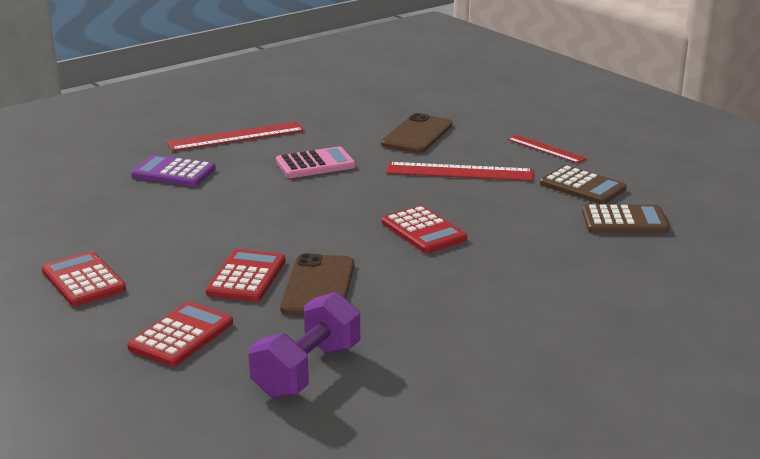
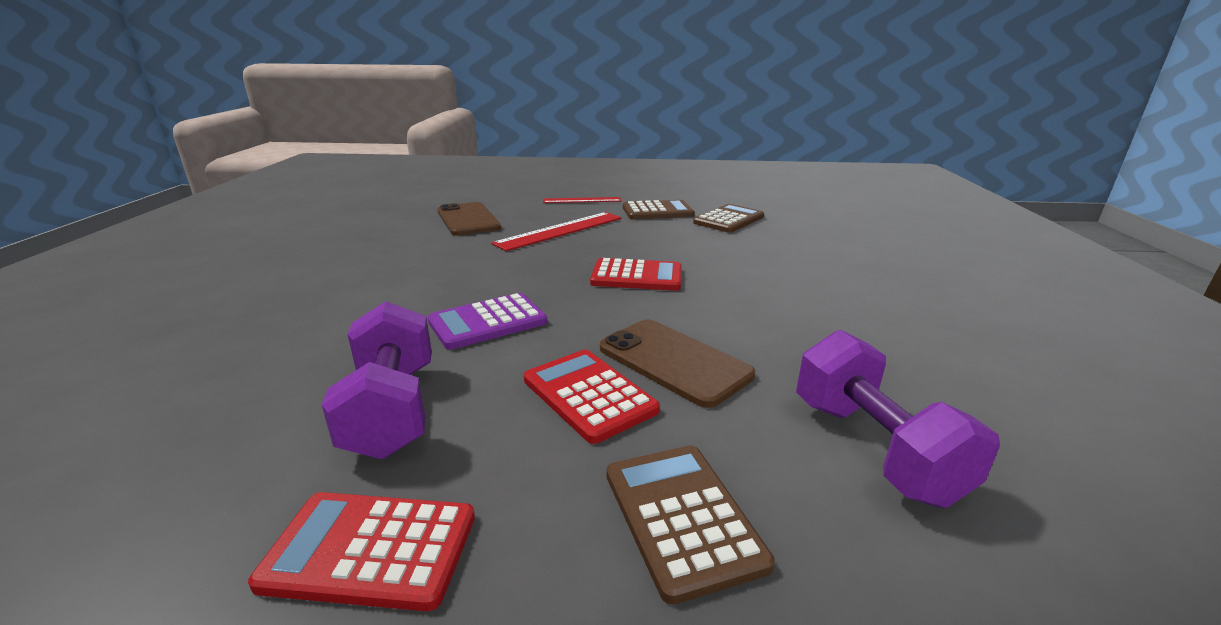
camera: 50 degrees left, 0 degrees up
red calculator [127,302,233,367] -> brown calculator [606,445,775,605]
purple calculator [131,155,215,186] -> purple calculator moved to [428,293,547,350]
red ruler [167,122,305,151] -> none
pink calculator [276,146,356,178] -> none
none -> purple dumbbell [322,301,432,459]

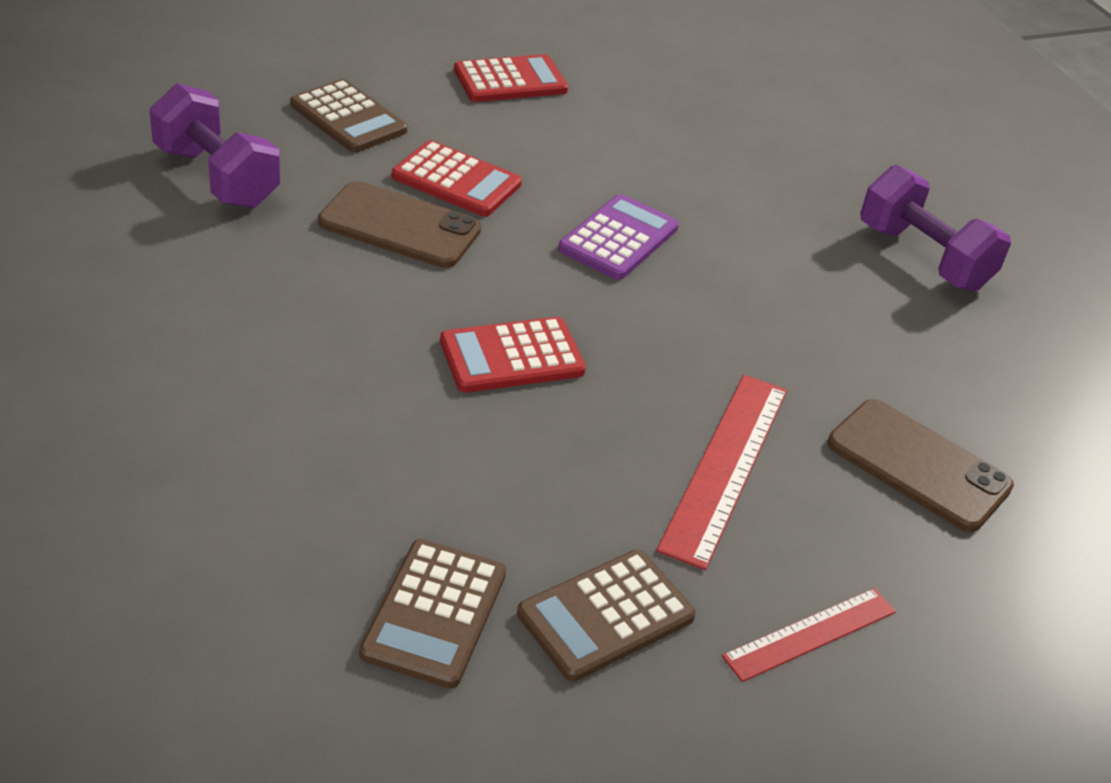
camera: 150 degrees right, 15 degrees up
purple dumbbell [322,301,432,459] -> purple dumbbell moved to [860,165,1011,292]

